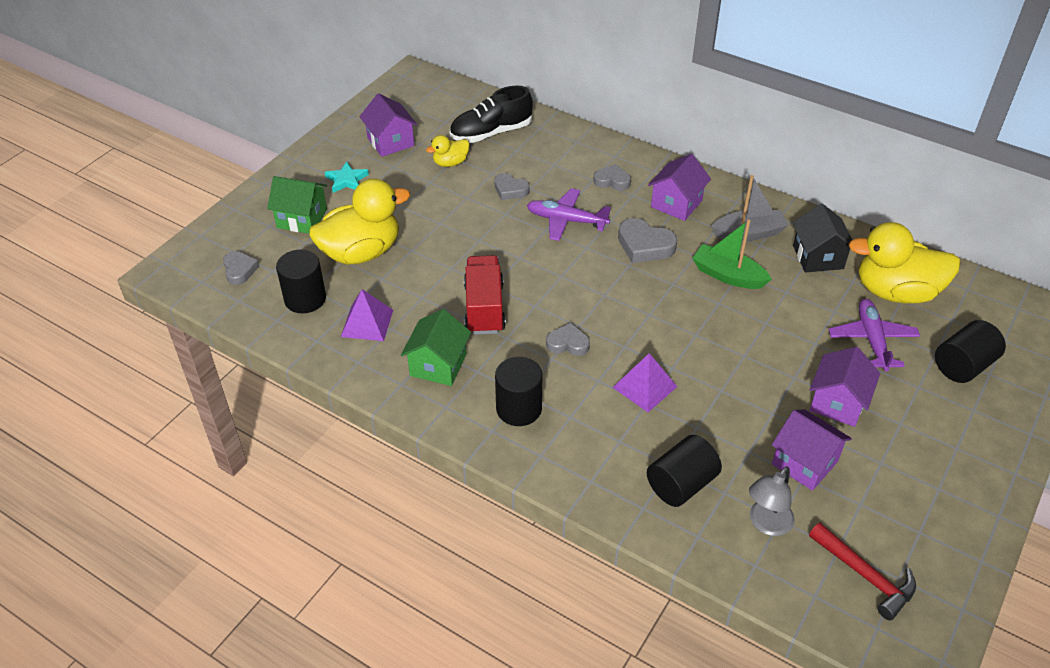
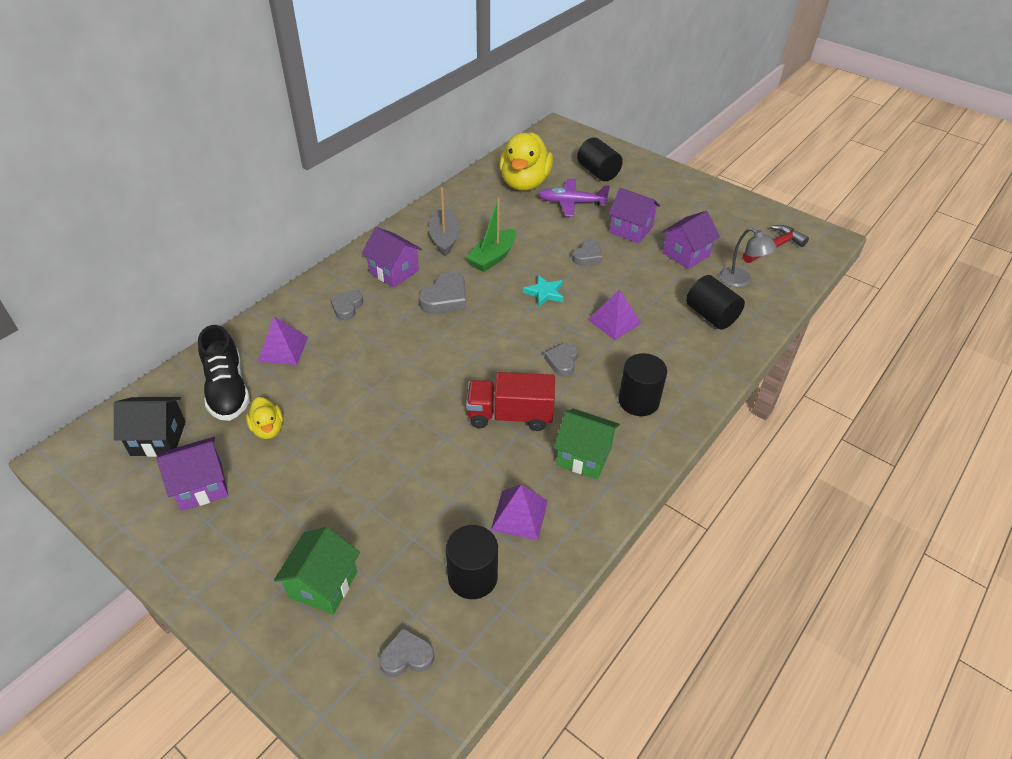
camera: 85 degrees left, 0 degrees up
yellow duck [309,179,410,265] -> none
turquoise star [325,161,369,193] -> turquoise star moved to [523,275,564,307]
grey heart [494,173,530,200] -> grey heart moved to [572,240,602,265]
purple plane [527,188,611,241] -> none
black house [793,203,852,273] -> black house moved to [114,397,186,457]
none -> purple pyramid [257,317,308,365]

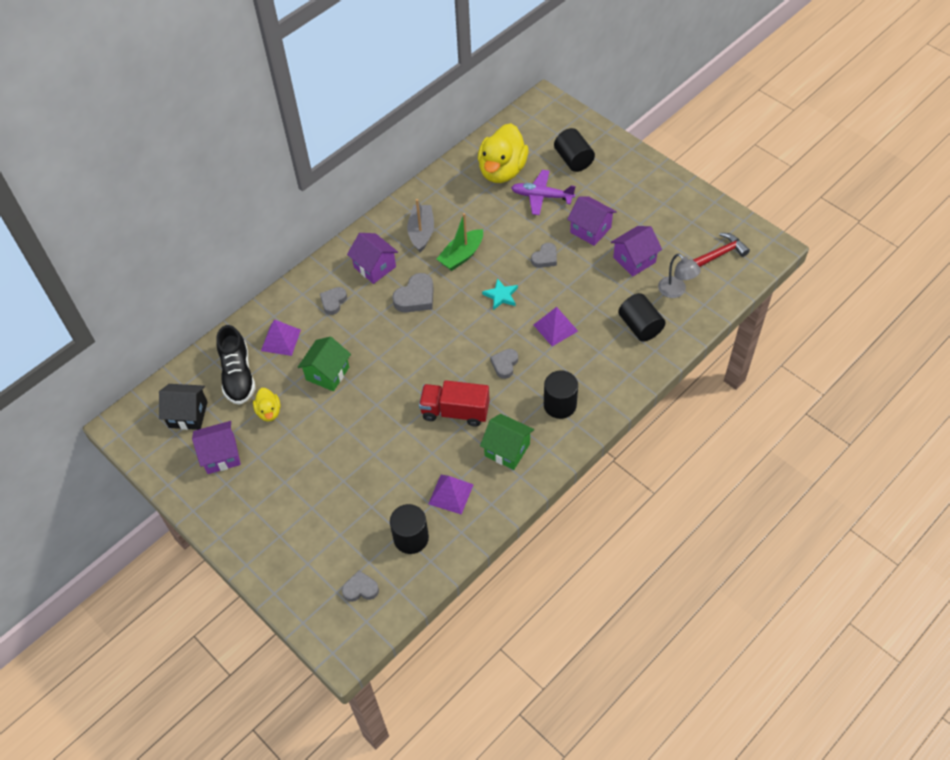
camera: 10 degrees right, 10 degrees up
green house [274,527,360,614] -> green house moved to [298,337,351,391]

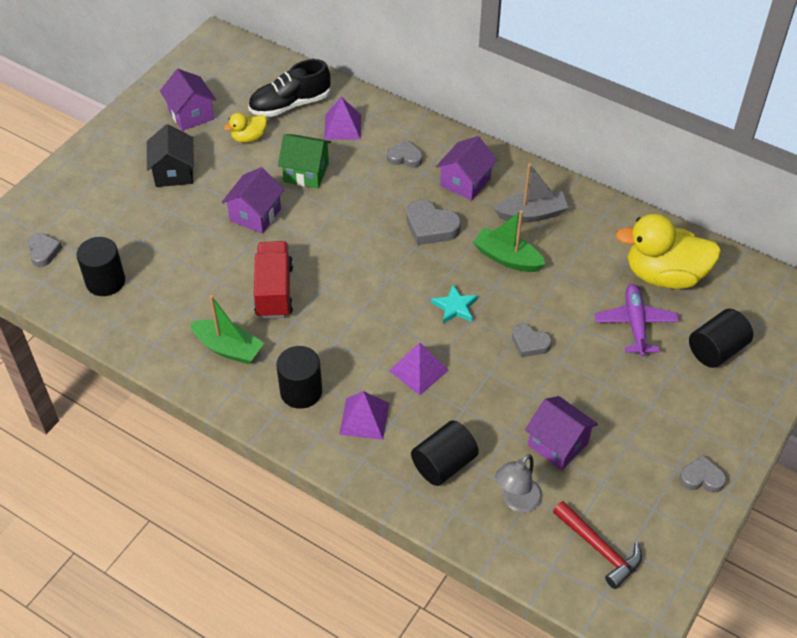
camera: 75 degrees right, 5 degrees down
black house [159,384,207,430] -> black house moved to [147,124,194,187]
purple pyramid [428,475,474,515] -> purple pyramid moved to [339,391,389,440]
green house [480,414,534,470] -> green boat [190,295,264,364]
grey heart [490,349,518,379] -> grey heart moved to [679,455,726,493]
purple house [567,196,617,246] -> purple house moved to [222,167,284,233]

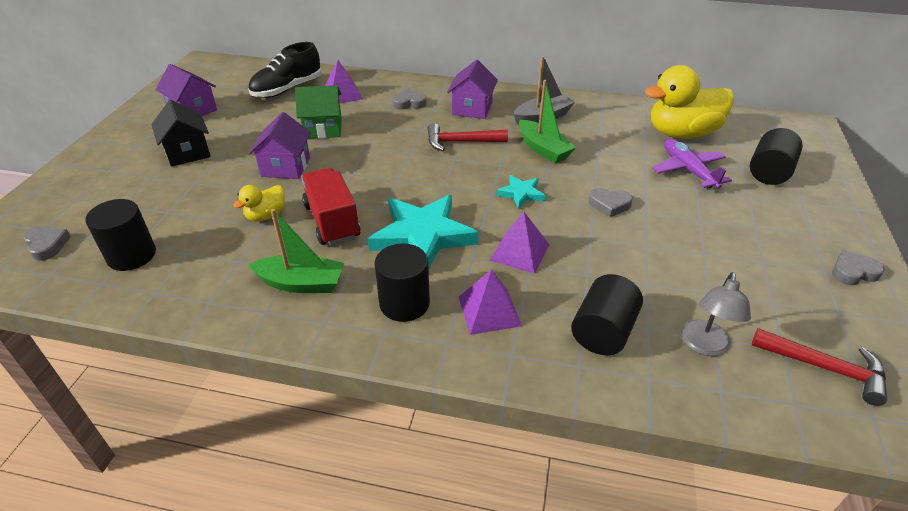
camera: 20 degrees left, 10 degrees down
yellow duck [224,113,267,143] -> yellow duck moved to [233,185,285,222]
grey heart [406,200,461,245] -> red hammer [428,123,508,151]
green boat [473,210,546,272] -> green boat turned 135 degrees counterclockwise [519,80,576,163]
purple house [525,396,598,470] -> none
none -> turquoise star [368,195,478,269]

